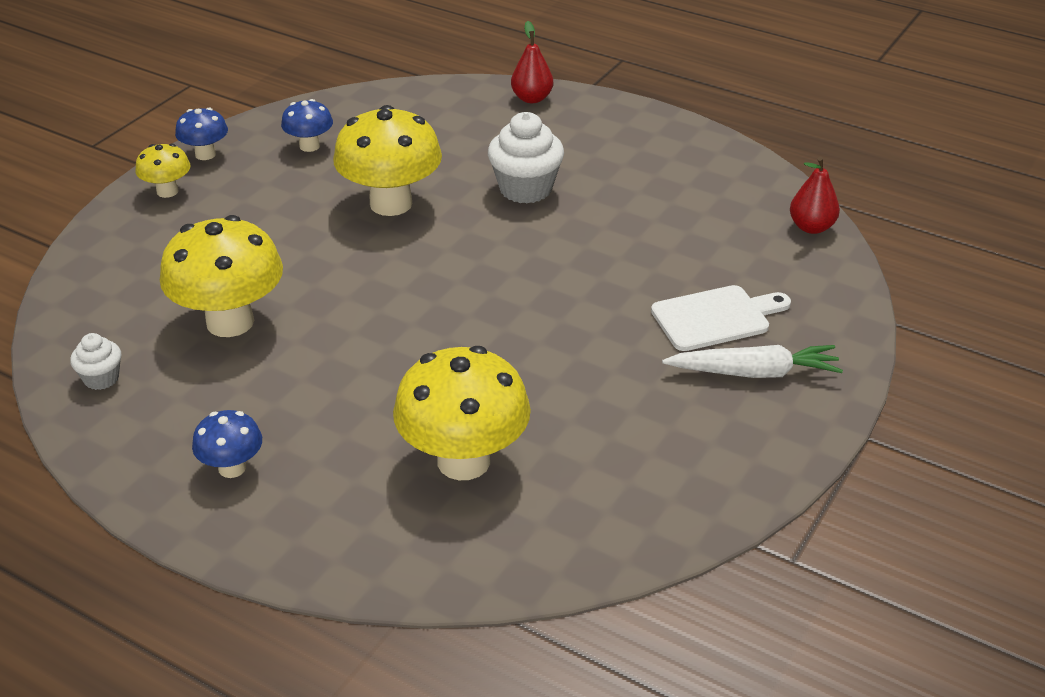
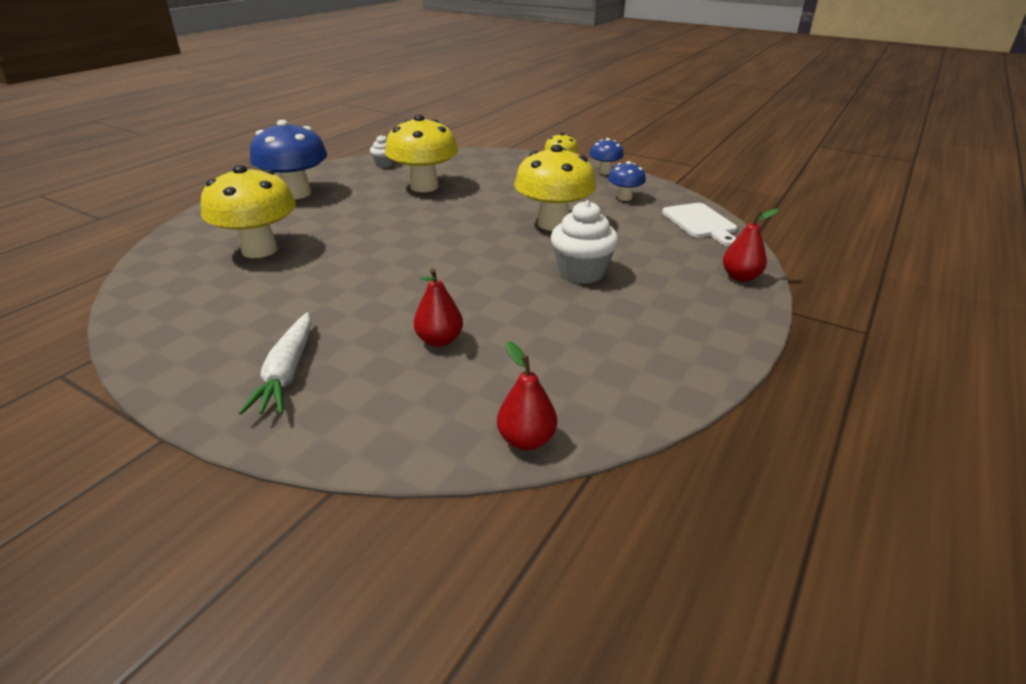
camera: 90 degrees right, 5 degrees down
blue mushroom [192,410,262,478] -> blue mushroom [250,120,327,199], size x1.96
white cutting board [651,285,791,351] -> white cutting board moved to [662,203,737,246]
none -> red pear [414,268,463,347]

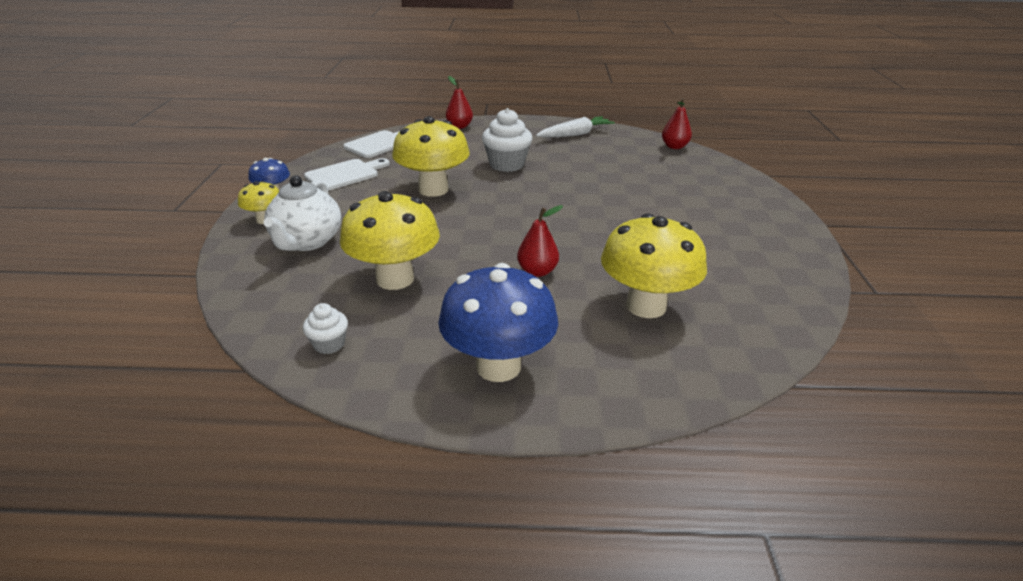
camera: 120 degrees left, 0 degrees up
white carrot [239,312,311,415] -> white carrot moved to [536,116,615,138]
red pear [414,268,463,347] -> red pear moved to [517,205,563,277]
blue mushroom [608,161,646,201] -> white cutting board [304,158,390,191]
none -> white teapot [264,175,341,251]

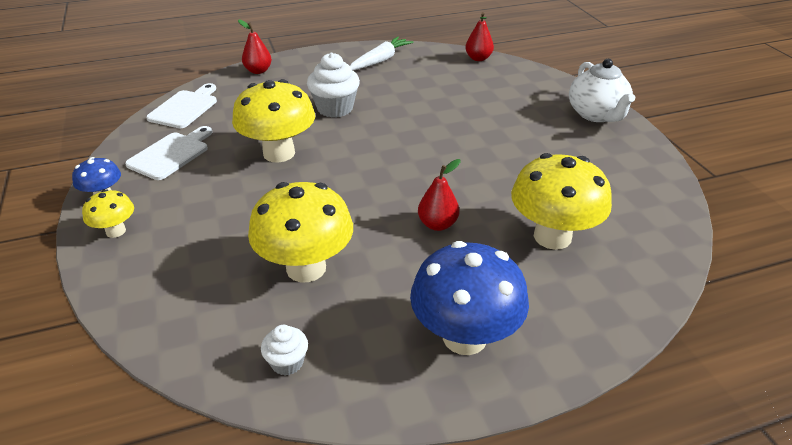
camera: 20 degrees left, 5 degrees up
white teapot [264,175,341,251] -> white teapot moved to [569,59,635,122]

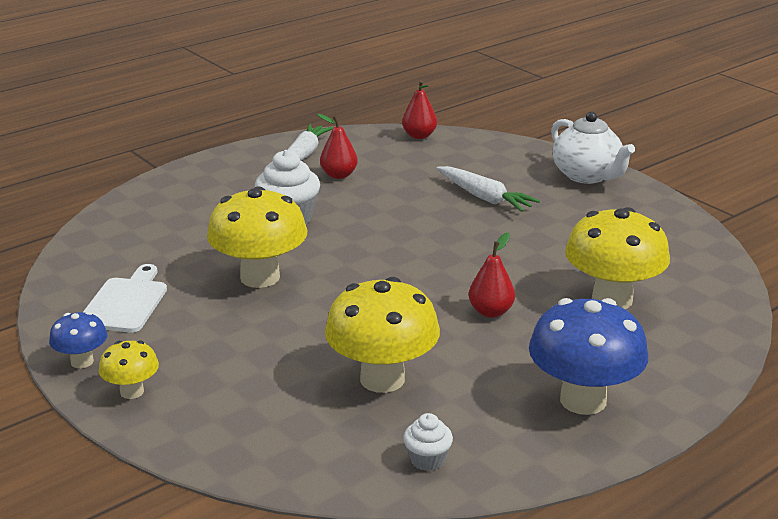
camera: 20 degrees left, 10 degrees down
white cutting board [146,83,217,128] -> none
red pear [238,20,272,74] -> red pear moved to [317,114,358,179]
none -> white carrot [436,166,540,212]

